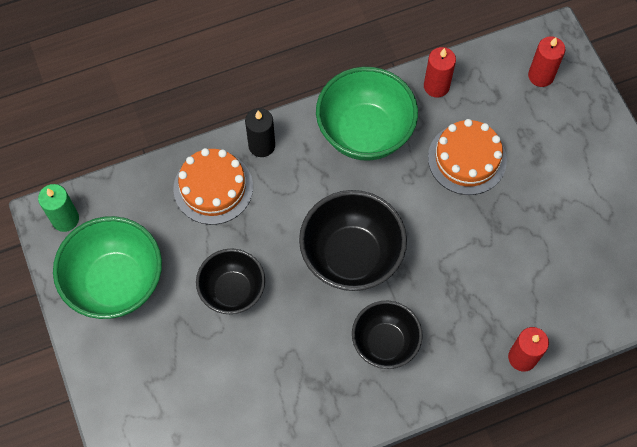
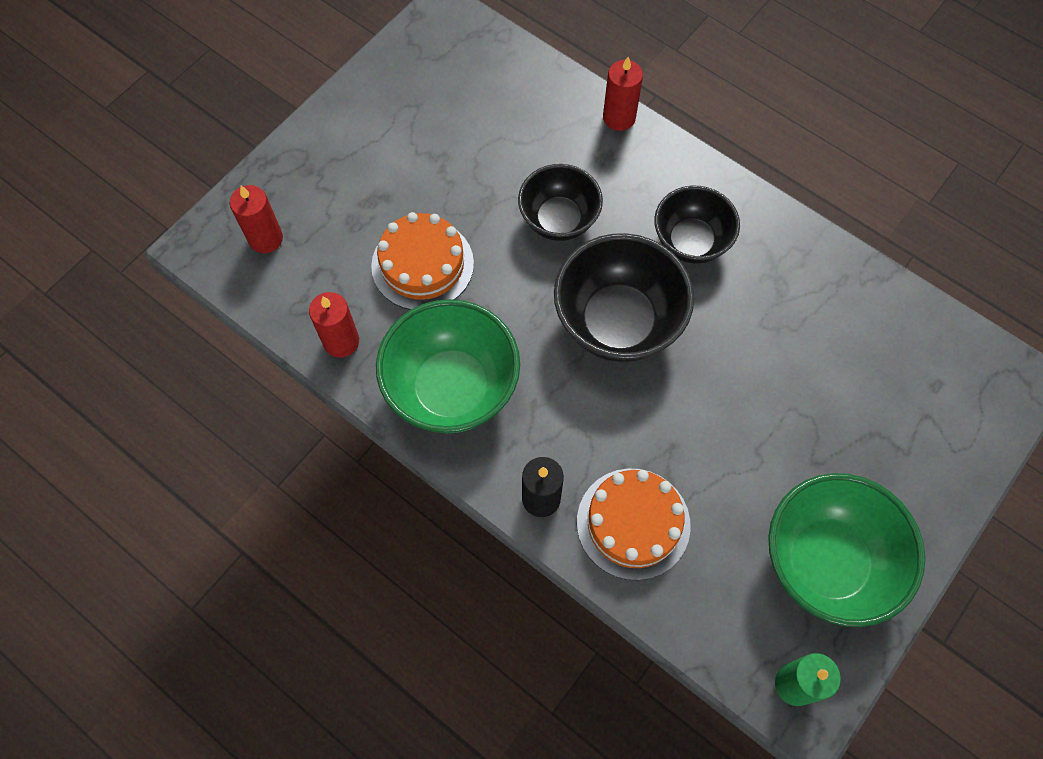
camera: 120 degrees left, 0 degrees up
black bowl [196,248,265,314] -> black bowl moved to [518,164,603,241]

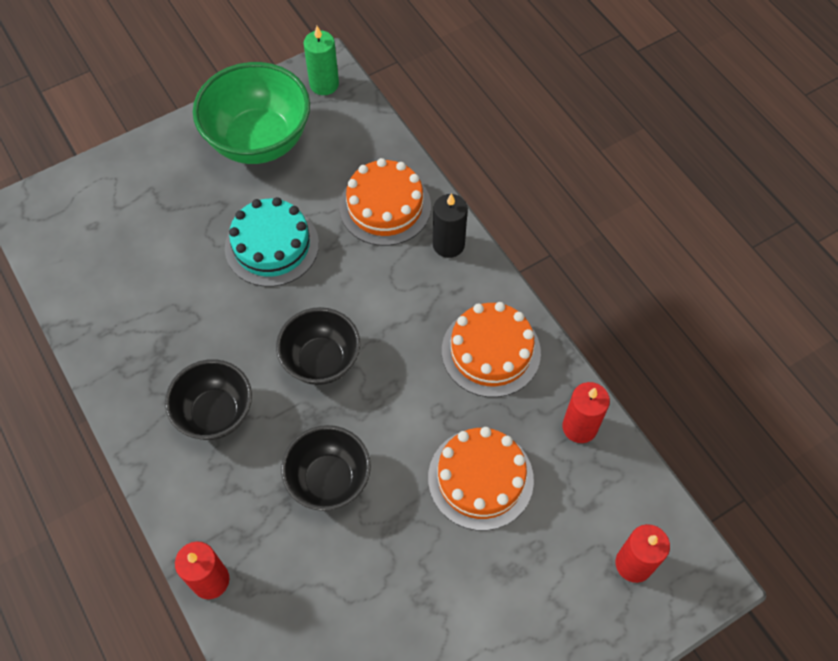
camera: 160 degrees left, 5 degrees down
green bowl [376,299,520,433] -> orange cake [442,302,541,397]
black bowl [554,233,694,362] -> black bowl [276,307,360,385], size x0.65
none -> turquoise cake [225,197,319,287]

